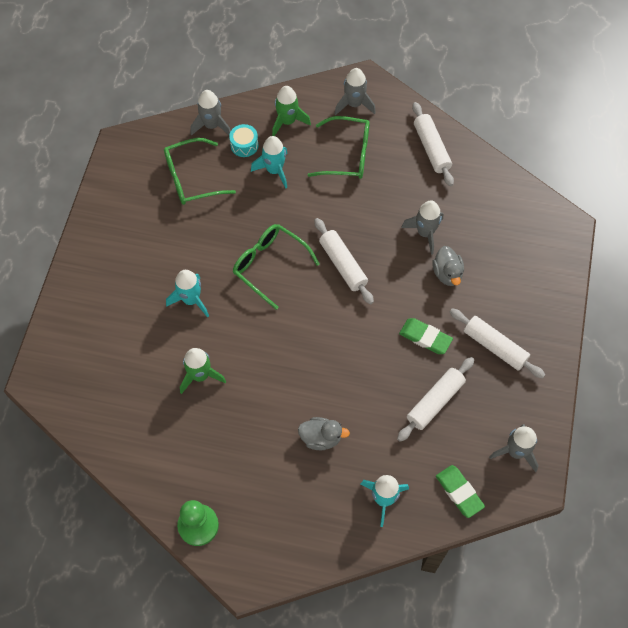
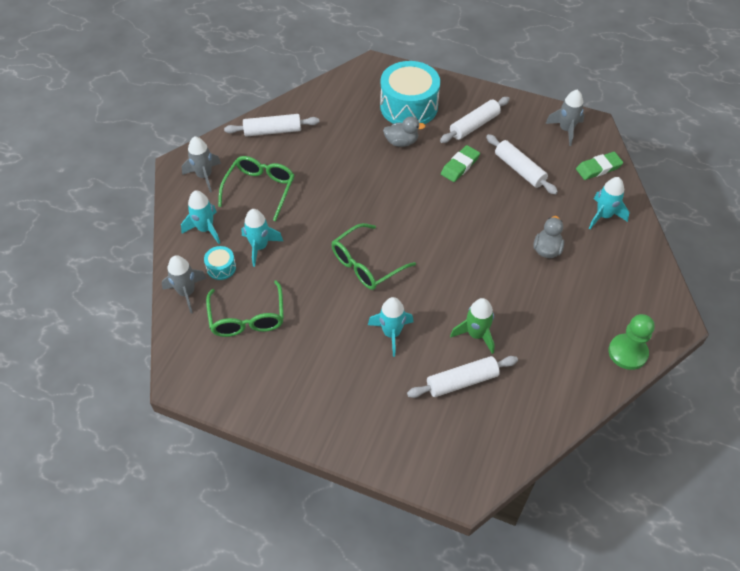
camera: 80 degrees left, 10 degrees down
green rocket [272,86,311,136] -> turquoise rocket [181,190,220,244]
white rolling pin [314,218,374,304] -> white rolling pin moved to [407,356,518,398]
grey rocket [401,200,443,255] -> none
none -> turquoise drum [380,61,440,124]

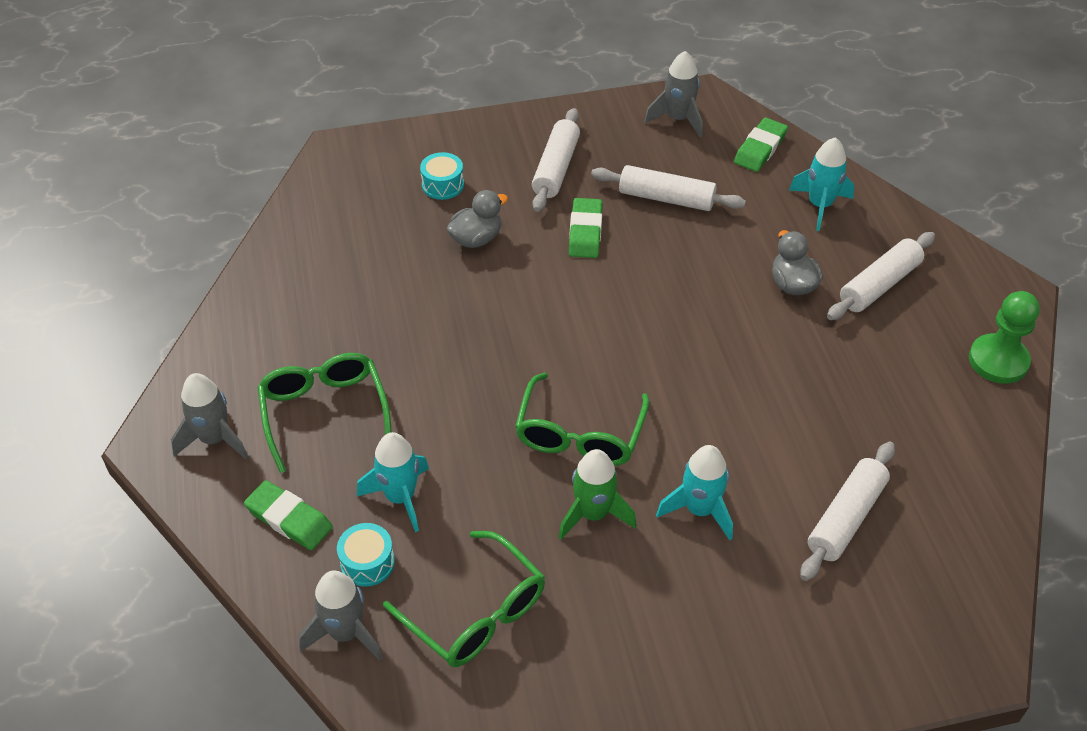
camera: 35 degrees left, 5 degrees down
turquoise rocket [181,190,220,244] -> green eraser [244,480,333,550]
white rolling pin [224,114,319,137] -> white rolling pin moved to [827,232,935,320]
turquoise drum [380,61,440,124] -> turquoise drum [420,152,464,200], size x0.43
green rocket [450,298,495,354] -> green rocket moved to [559,449,637,540]

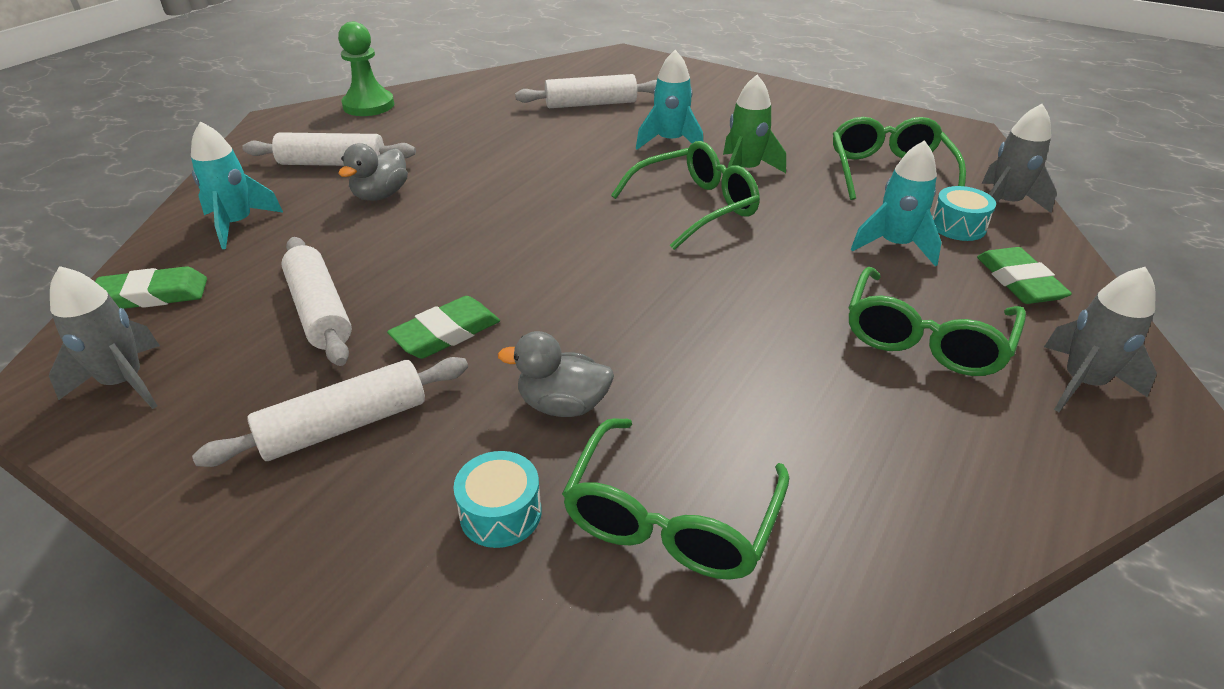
camera: 135 degrees left, 10 degrees down
none -> green glasses [562,418,789,580]

